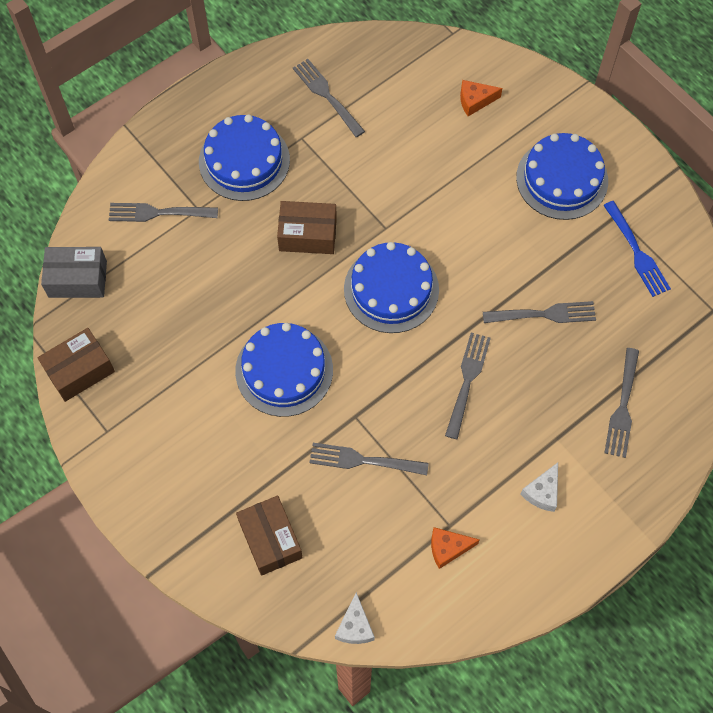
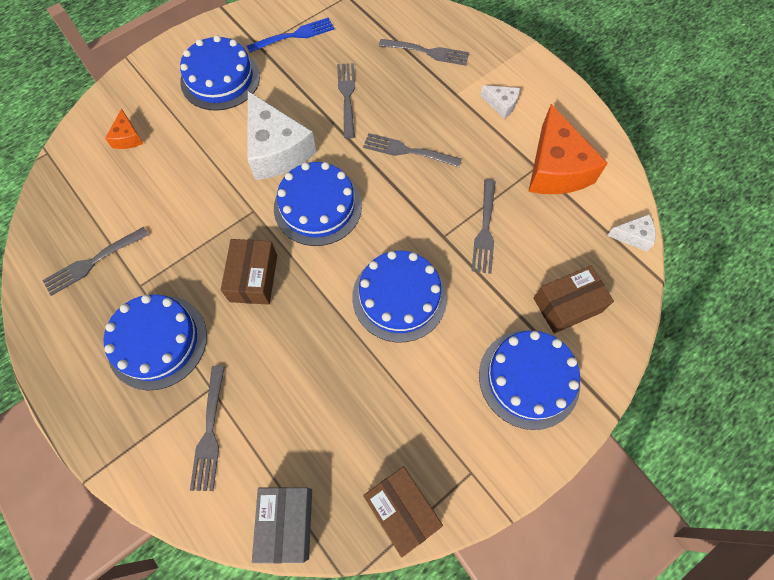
camera: 90 degrees left, 0 degrees up
orange cheese [431,527,480,569] -> orange cheese [528,104,608,194], size x2.15
none -> white cheese [248,91,316,180]
none -> blue cake [479,330,580,430]

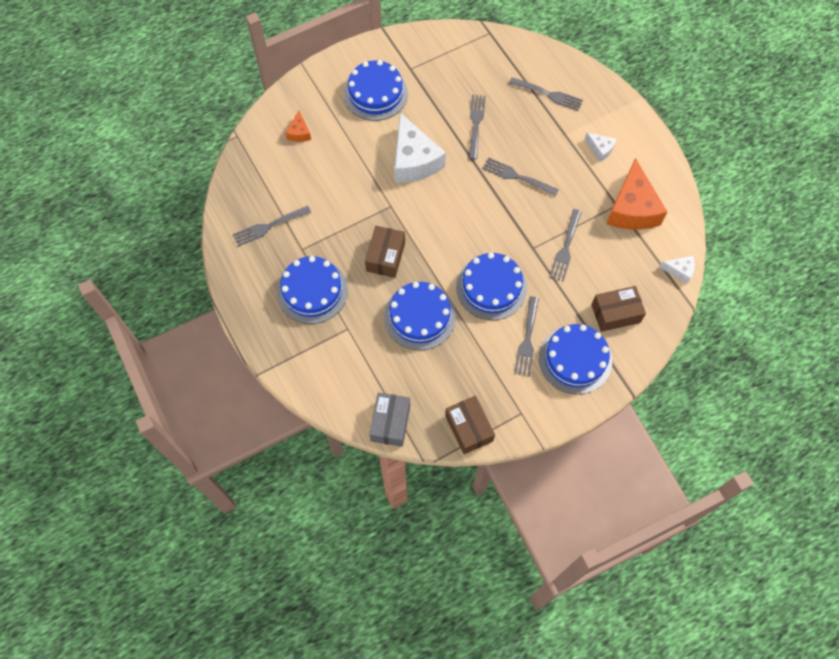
camera: 10 degrees right, 0 degrees up
grey fork [190,366,225,491] -> grey fork moved to [514,296,539,377]
blue fork [247,17,334,53] -> none
blue cake [274,162,362,246] -> blue cake moved to [384,282,456,350]

